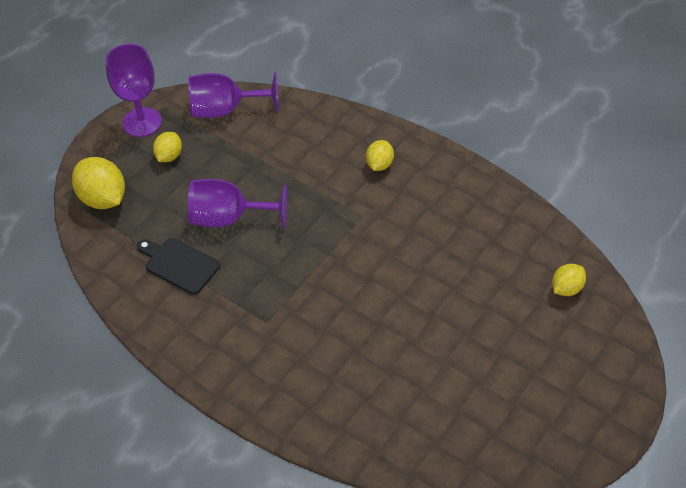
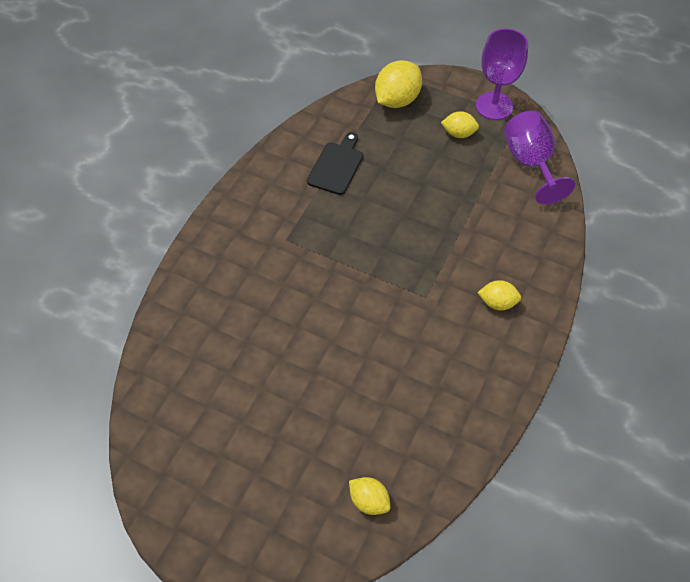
camera: 80 degrees right, 5 degrees up
purple goblet [188,179,287,228] -> none

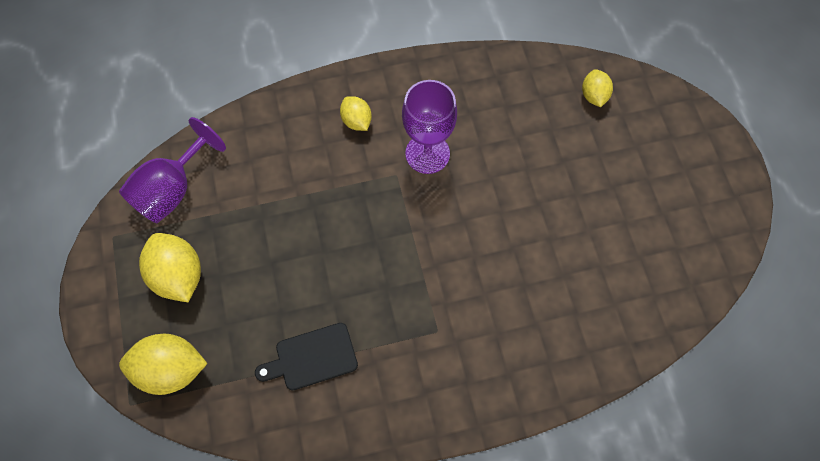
camera: 130 degrees left, 10 degrees up
yellow lemon [441,111,479,138] -> yellow lemon [139,233,201,302], size x1.71
purple goblet [476,28,528,120] -> purple goblet moved to [402,80,457,174]

